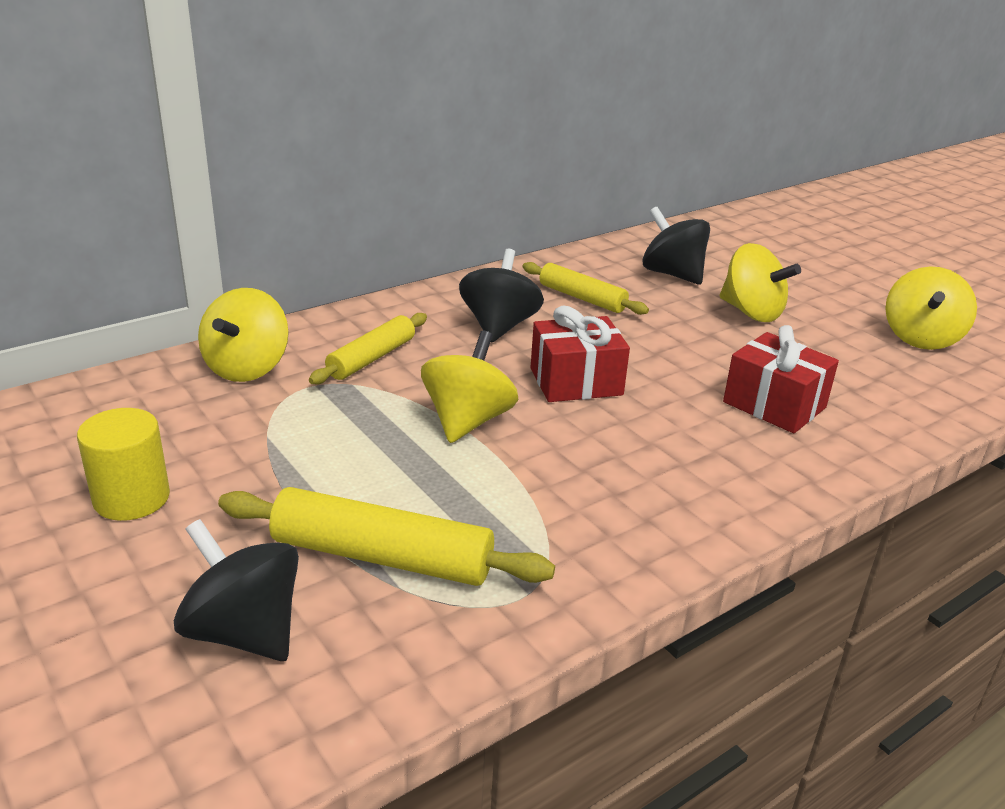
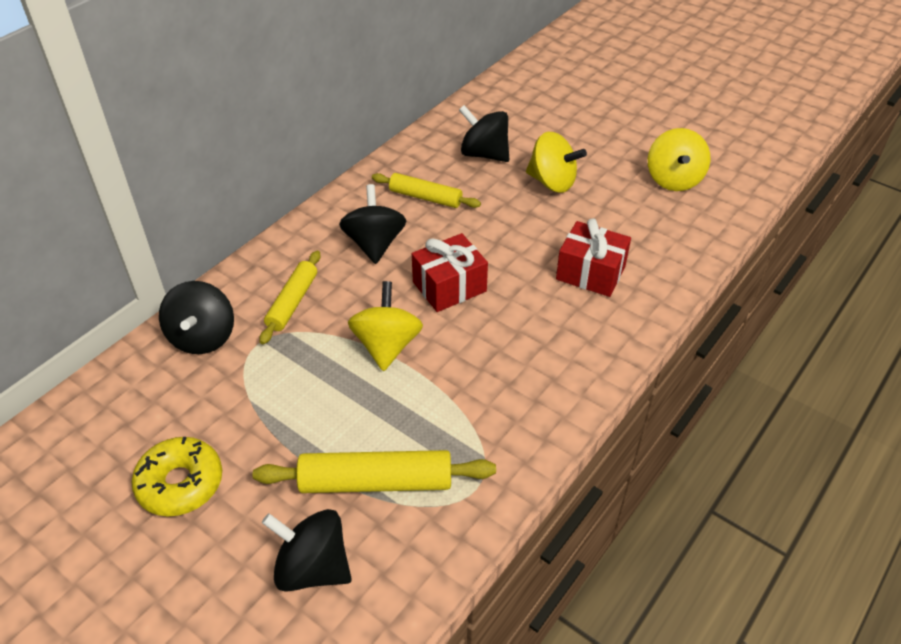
camera: 15 degrees left, 15 degrees up
yellow cylinder [77,408,170,521] -> yellow donut [132,437,222,516]
yellow spinning top [198,288,289,382] -> black spinning top [159,281,234,354]

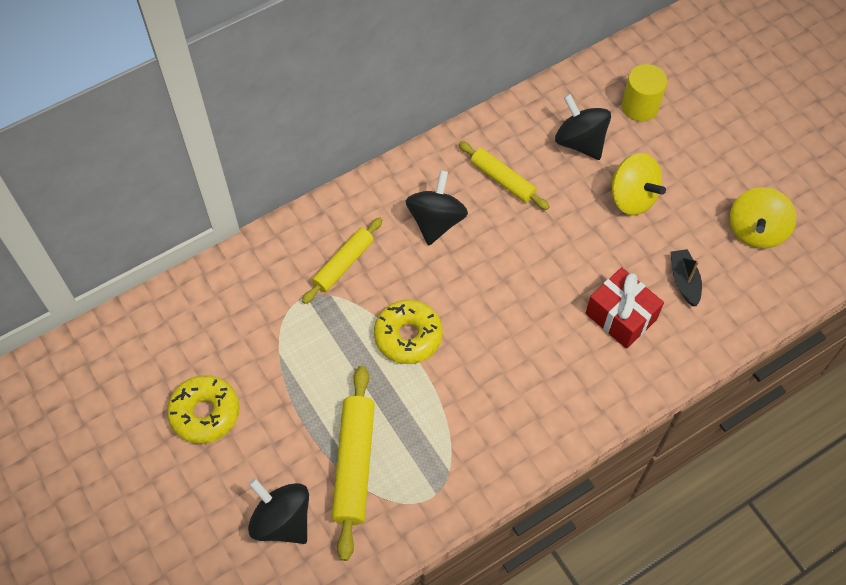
camera: 20 degrees right, 15 degrees up
black spinning top [159,281,234,354] -> none
yellow rolling pin [253,450,496,493] -> yellow rolling pin turned 75 degrees clockwise [331,366,375,561]
yellow spinning top [348,281,423,371] -> yellow donut [374,300,443,364]
red gift [412,233,488,312] -> none
none -> yellow cylinder [622,64,667,121]
none -> black boat [671,249,702,306]

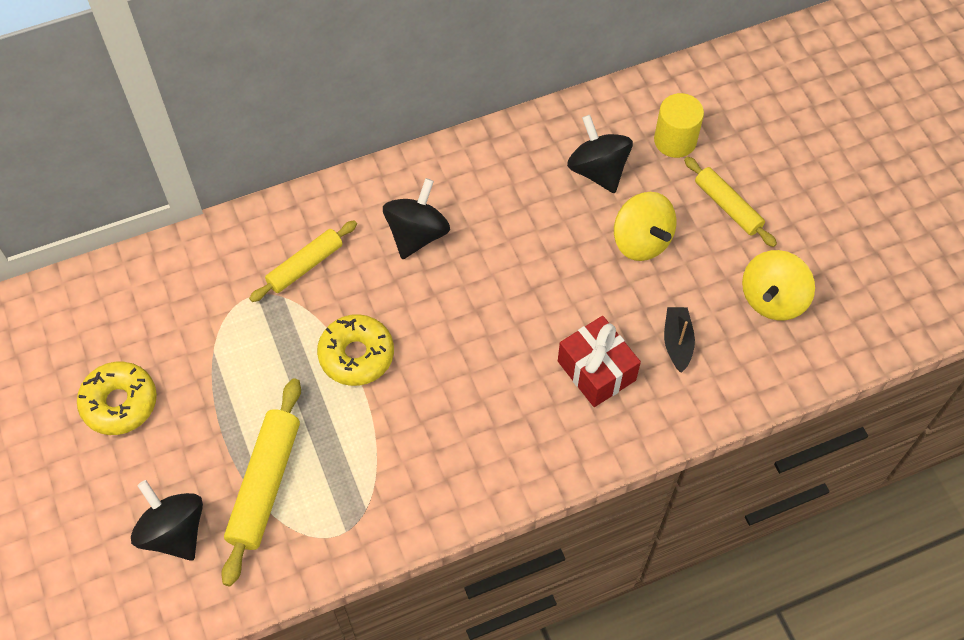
camera: 10 degrees right, 0 degrees up
yellow rolling pin [459,141,550,210] -> yellow rolling pin moved to [684,157,777,247]

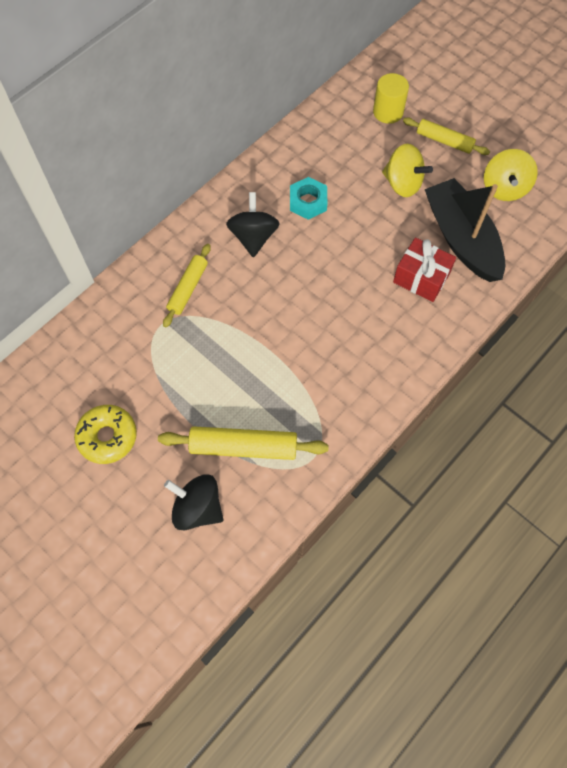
camera: 25 degrees left, 5 degrees up
yellow rolling pin [221,378,301,586] -> yellow rolling pin turned 75 degrees counterclockwise [158,426,329,460]
yellow donut [317,314,394,386] -> none
black spinning top [567,115,633,193] -> none
black boat [664,307,695,372] -> black boat [425,178,505,282], size x2.35
none -> turquoise nut [290,177,327,220]

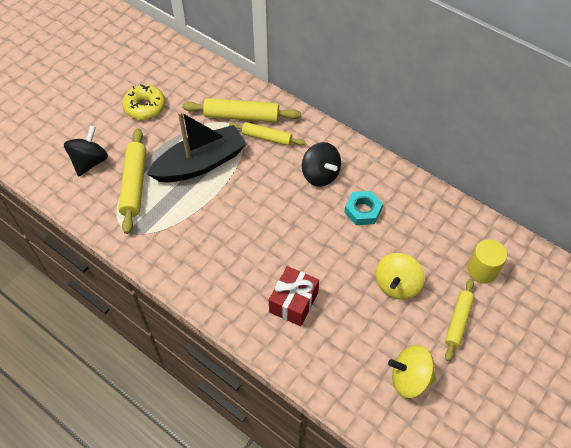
camera: 85 degrees right, 10 degrees down
black spinning top [226,192,280,257] -> black spinning top turned 60 degrees clockwise [302,142,341,187]
black boat [425,178,505,282] -> black boat moved to [147,111,247,182]
none -> yellow rolling pin [182,98,301,123]

